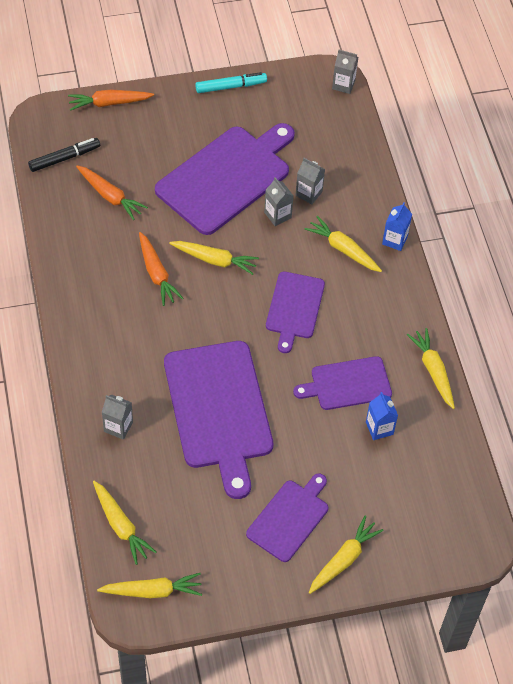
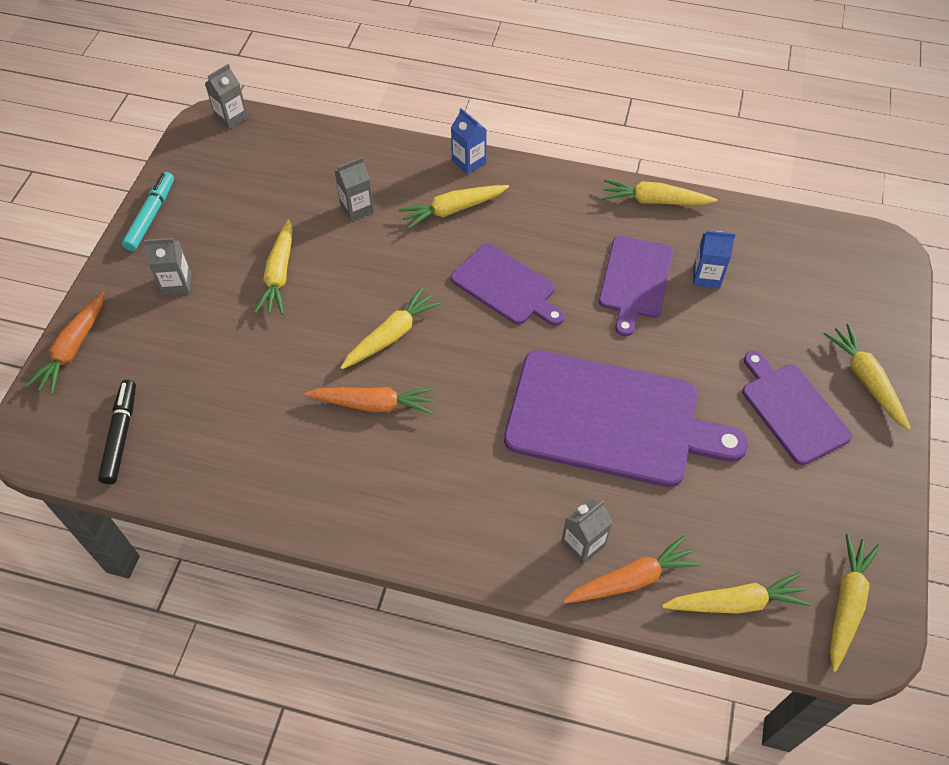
camera: 60 degrees left, 0 degrees up
orange carrot [76,165,148,220] -> orange carrot moved to [563,536,701,603]
purple cutting board [155,123,295,235] -> yellow carrot [254,220,293,314]
grey carton [264,177,294,226] -> grey carton moved to [144,238,191,295]

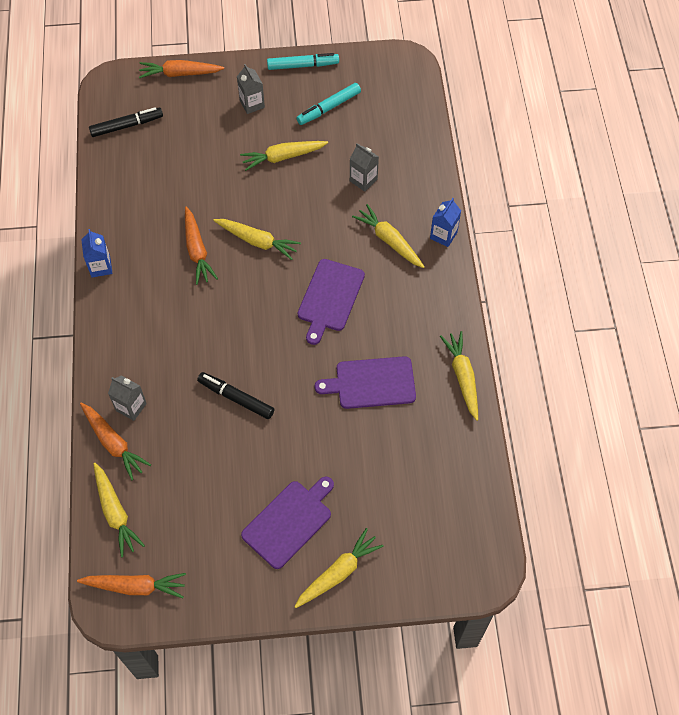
camera: 70 degrees right, 5 degrees up
grey carton [205,64,248,130] -> none
purple cutting board [504,350,748,487] -> black marker [197,372,274,419]
blue carton [693,230,736,289] -> blue carton moved to [81,229,112,277]
yellow carrot [830,534,880,672] -> orange carrot [77,573,186,598]
none -> turquoise marker [296,83,361,125]

